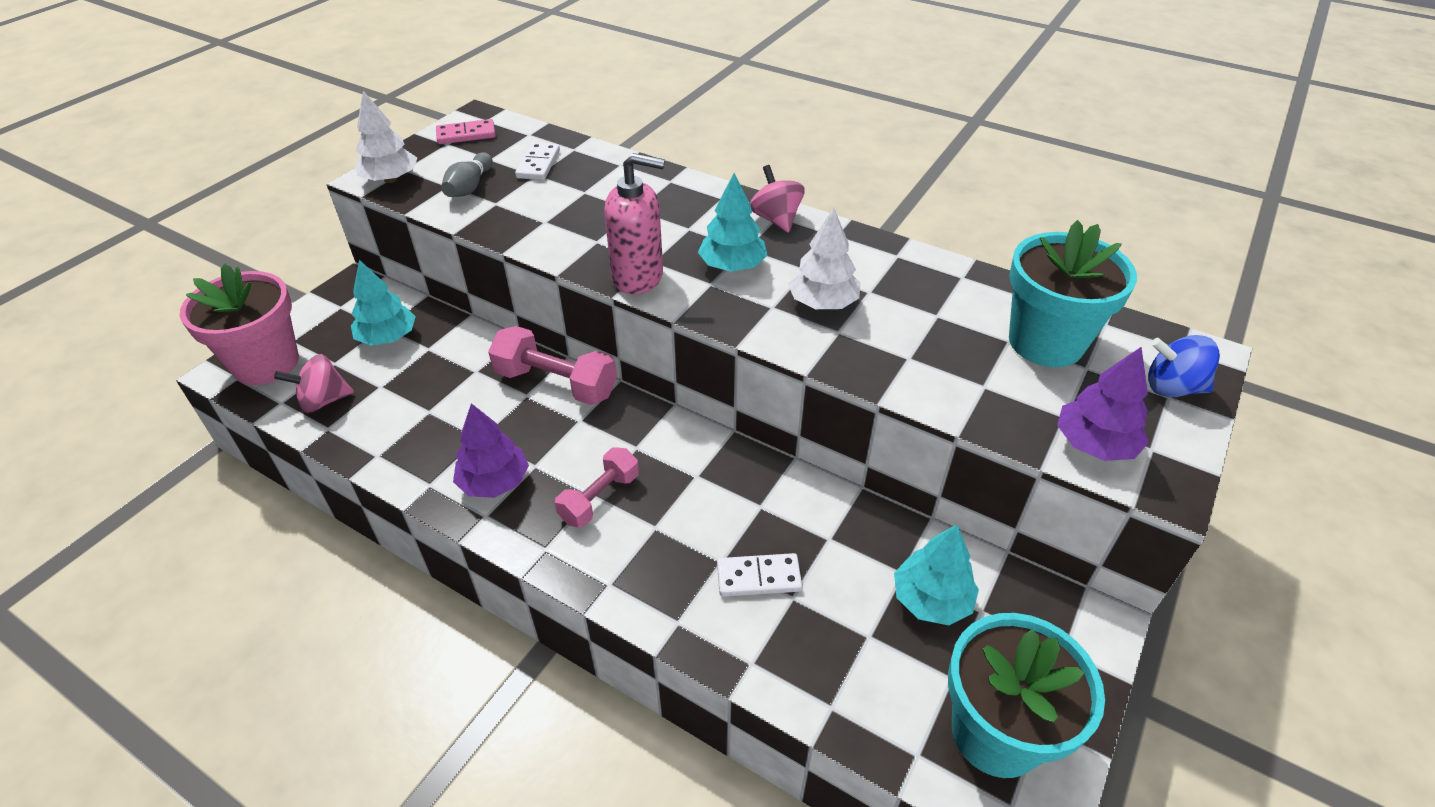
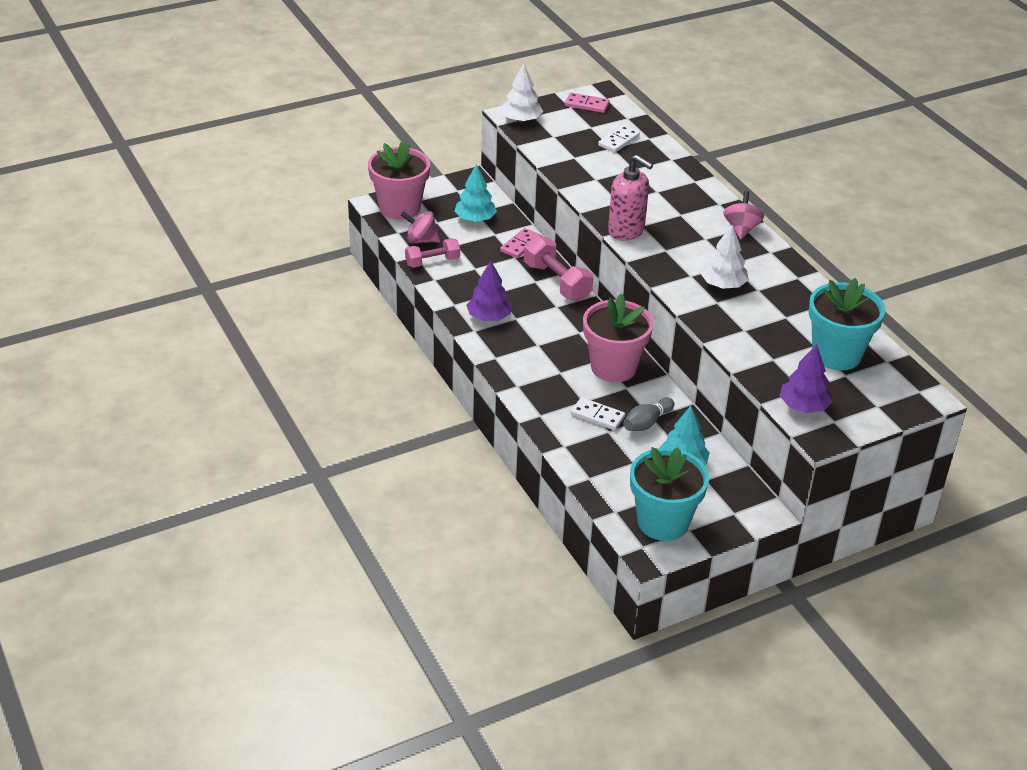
camera: 30 degrees right, 5 degrees down
grey bowling pin [441,152,493,197] -> grey bowling pin moved to [623,398,674,431]
pink dumbbell [555,447,639,528] -> pink dumbbell moved to [405,238,460,268]
turquoise tree [698,173,768,272] -> none
blue spinning top [1148,335,1220,397] -> none
none -> pink domino [500,228,542,258]
none -> pink flower pot [583,294,654,382]

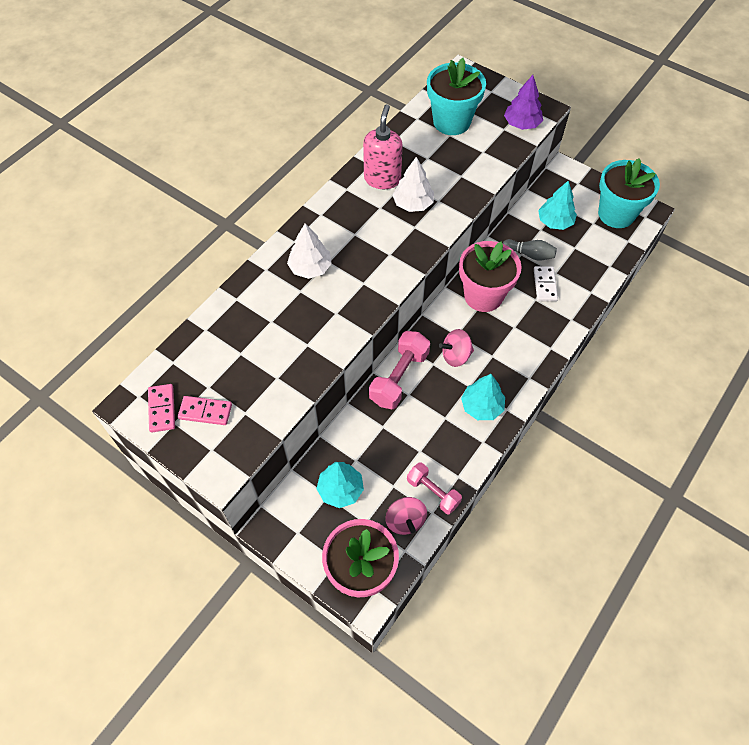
camera: 115 degrees left, 20 degrees up
purple tree [466,261,512,321] -> turquoise tree [461,374,505,420]
pink domino [500,228,542,258] -> pink domino moved to [178,396,232,425]
white tree [501,63,543,123] -> white tree moved to [287,224,332,279]
white domino [598,125,640,153] -> none
pink soap dispenser [608,155,653,241] -> pink soap dispenser moved to [363,104,403,189]
pink spinning top [723,191,764,239] -> pink spinning top moved to [439,329,474,367]

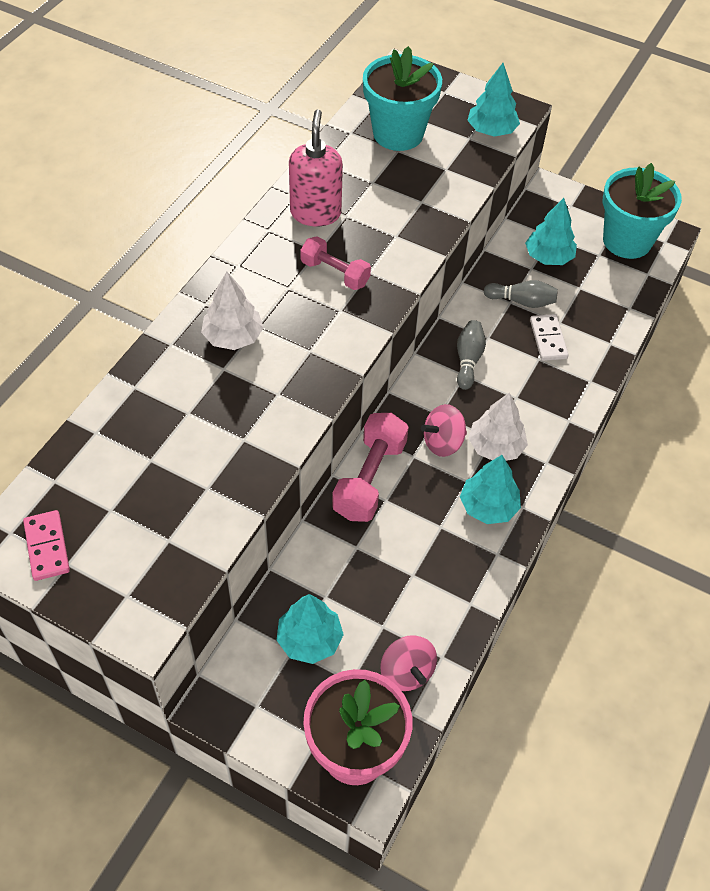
camera: 10 degrees left, 5 degrees down
pink domino [178,396,232,425] -> none
white tree [393,157,434,212] -> white tree moved to [468,393,528,461]
pink dumbbell [407,462,462,514] -> pink dumbbell moved to [300,236,371,290]
pink flower pot [459,241,522,312] -> grey bowling pin [457,320,486,390]
purple tree [504,75,543,130] -> turquoise tree [467,63,520,137]

